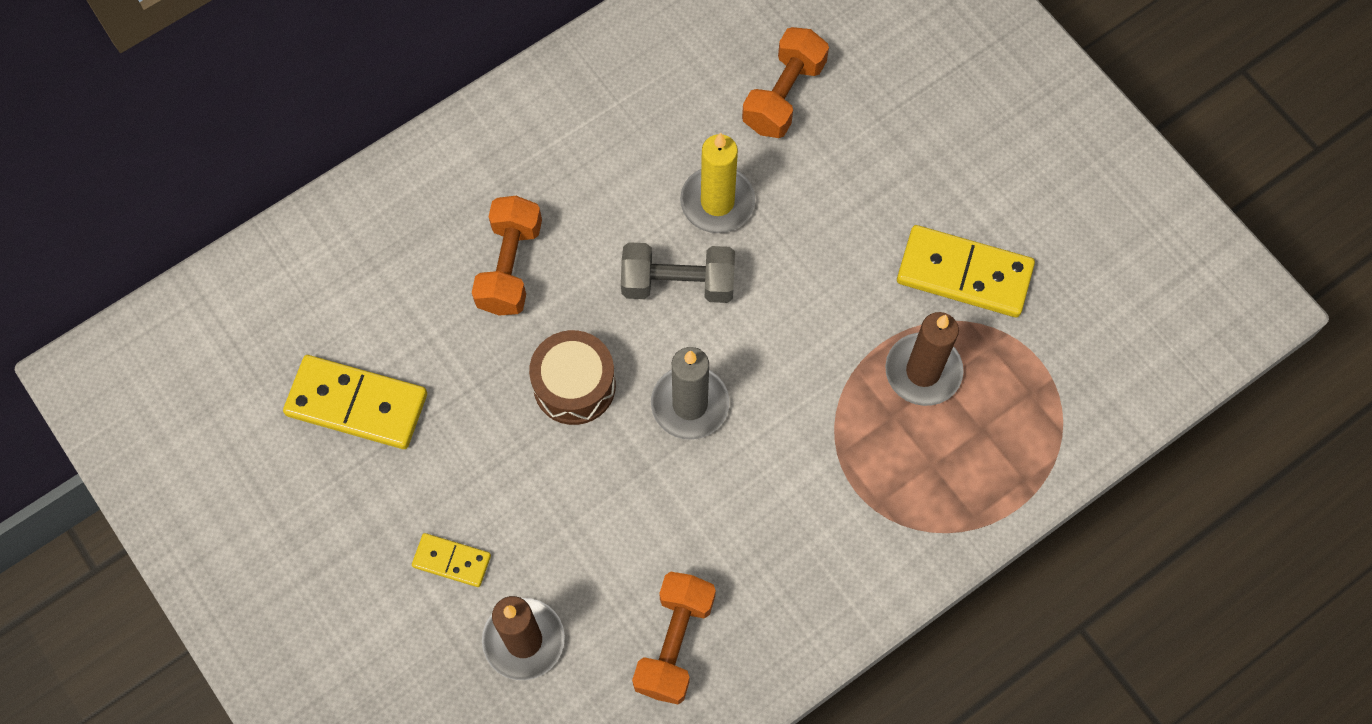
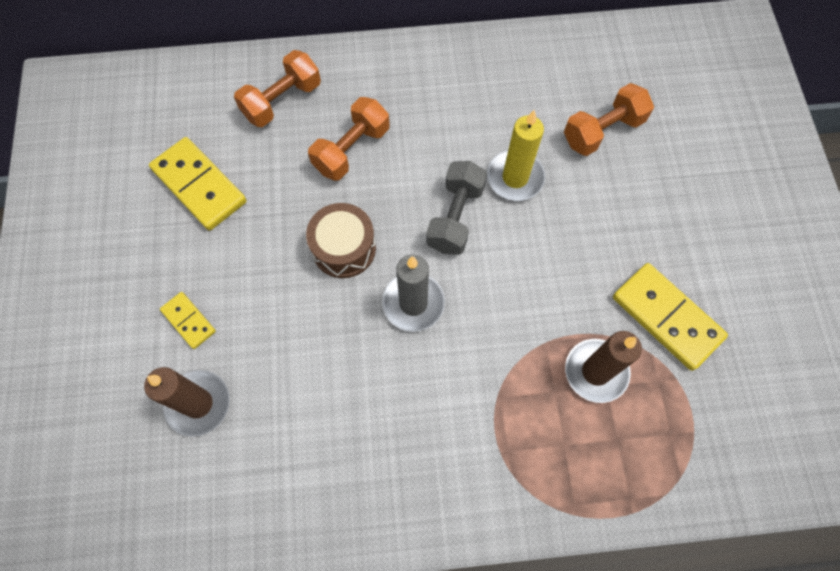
camera: 30 degrees right, 0 degrees up
grey dumbbell [621,242,735,303] -> grey dumbbell turned 75 degrees clockwise [426,161,487,255]
orange dumbbell [632,572,716,705] -> orange dumbbell moved to [234,50,321,127]

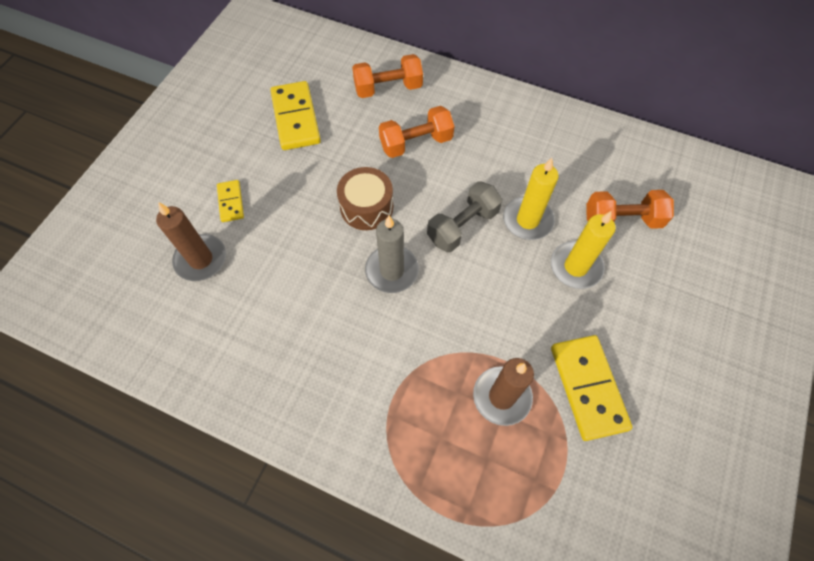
camera: 30 degrees right, 5 degrees down
none -> yellow candle [551,211,615,289]

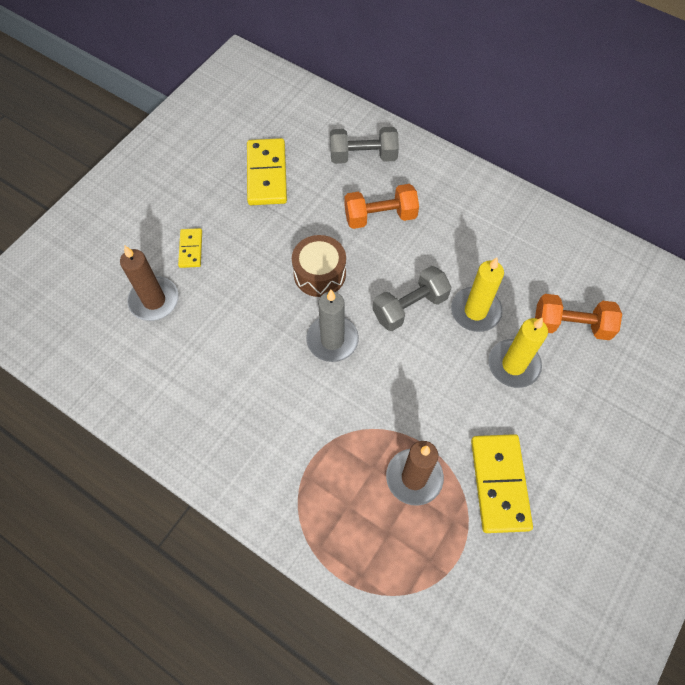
camera: 10 degrees right, 0 degrees up
orange dumbbell [352,54,423,98] -> grey dumbbell [330,127,399,164]

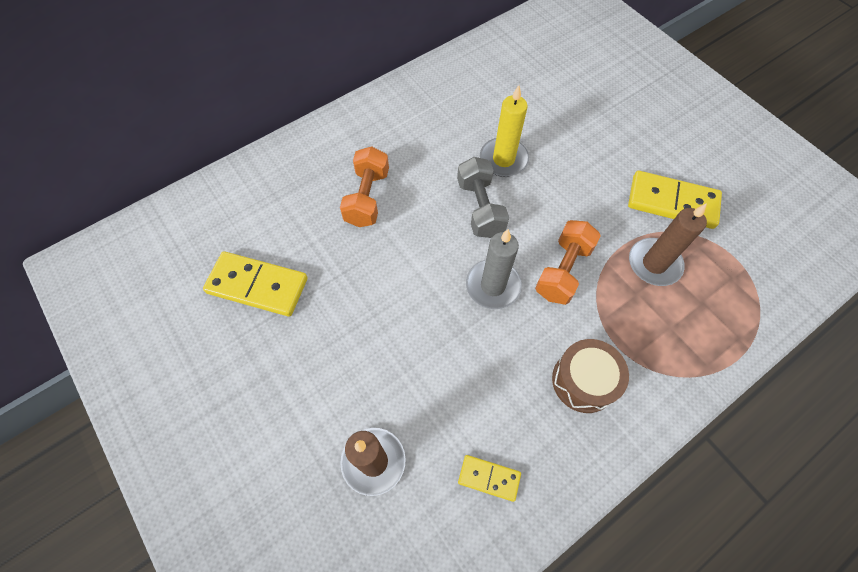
camera: 70 degrees left, 0 degrees up
yellow domino [178,228,202,268] -> yellow domino moved to [458,455,521,502]
brown drum [292,235,346,297] -> brown drum moved to [552,339,629,413]
grey dumbbell [330,127,399,164] -> none
yellow candle [488,318,548,388] -> none
orange dumbbell [535,294,622,340] -> orange dumbbell moved to [535,220,601,305]

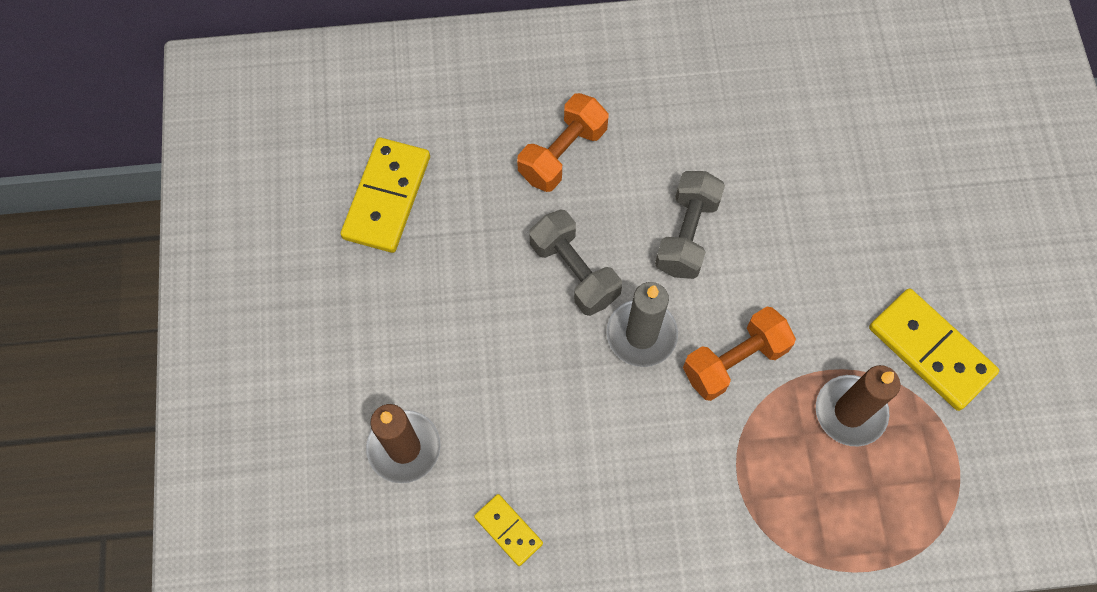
camera: 30 degrees right, 5 degrees up
yellow domino [203,251,308,317] -> yellow domino turned 60 degrees clockwise [341,138,430,253]
yellow candle [480,85,529,177] -> none
brown drum [552,339,629,413] -> none
none -> grey dumbbell [529,209,622,316]

